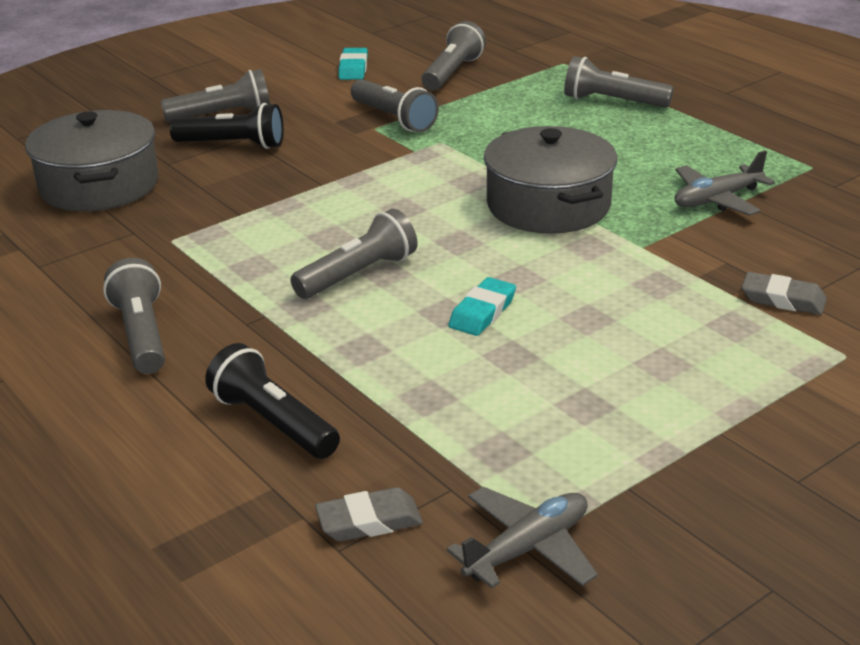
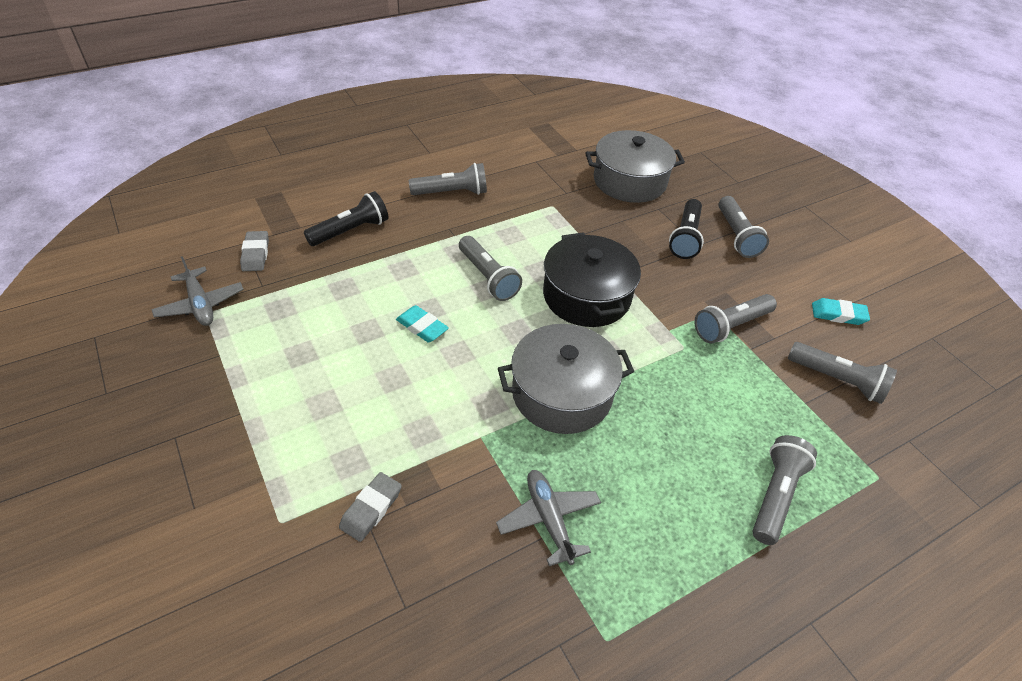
camera: 95 degrees right, 15 degrees up
none -> black pot [543,232,641,327]

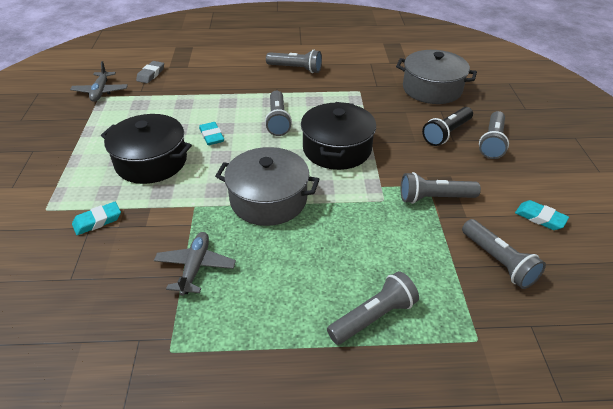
camera: 30 degrees right, 5 degrees down
black flashlight [304,191,388,246] -> none
grey eraser [339,472,402,542] -> turquoise eraser [72,202,121,235]
none -> black pot [101,114,192,184]

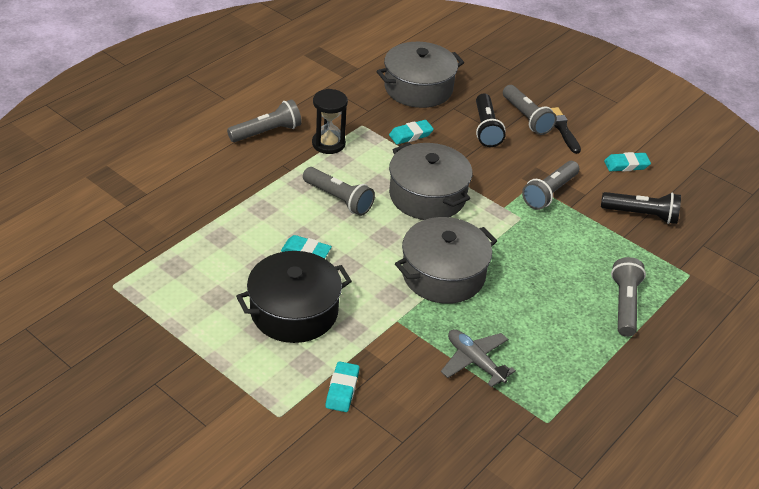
camera: 50 degrees left, 0 degrees up
grey plane [70,61,128,102] -> none
grey eraser [136,61,164,83] -> none
black pot [301,102,376,170] -> grey pot [389,143,472,220]
grey flashlight [462,219,546,289] -> black flashlight [601,192,681,224]
none -> black hourglass [312,89,348,154]
none -> turquoise eraser [389,120,434,144]
none -> black brush [551,107,581,154]

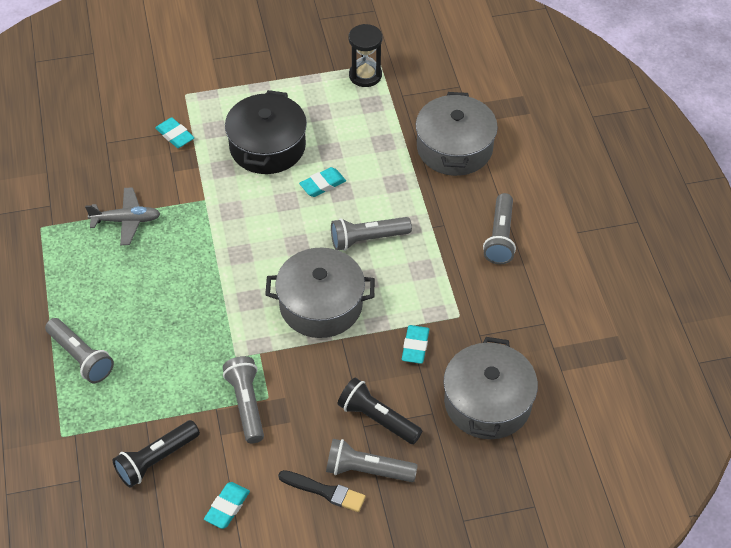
camera: 130 degrees right, 10 degrees up
black hourglass [312,89,348,154] -> black hourglass moved to [349,24,382,87]
grey pot [395,217,497,304] -> grey pot moved to [416,92,498,176]

